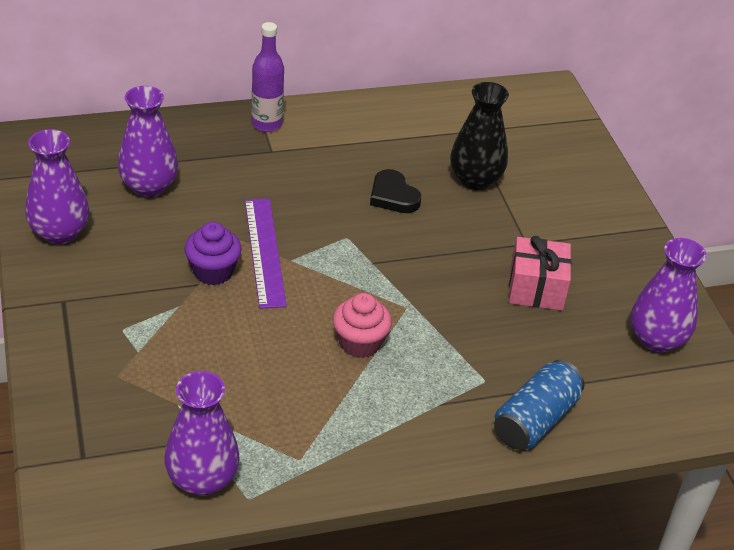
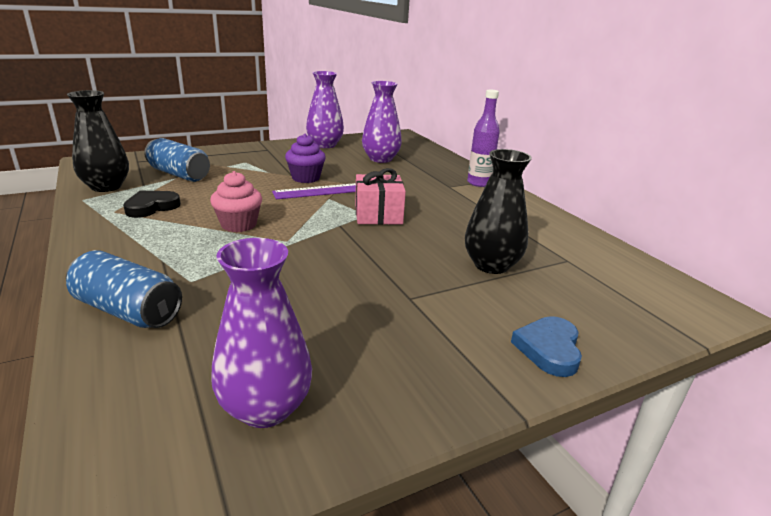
camera: 80 degrees right, 15 degrees down
purple vase [165,371,240,496] -> black vase [67,90,129,192]
black heart [370,169,421,213] -> black heart moved to [123,191,181,218]
pink gift [509,236,572,311] -> pink gift moved to [355,168,406,225]
none -> blue can [144,138,210,182]
none -> blue heart [511,316,582,377]

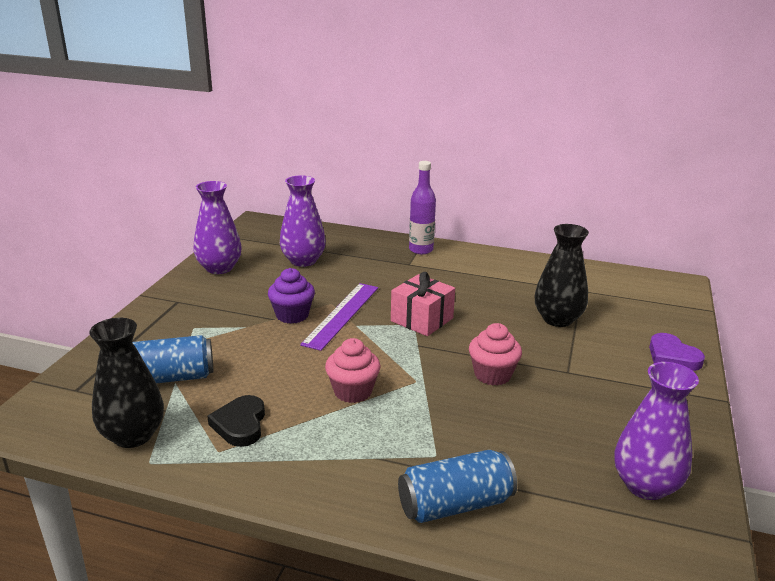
camera: 45 degrees left, 0 degrees up
blue heart [511,316,582,377] -> purple heart [649,333,705,371]
none -> pink cupcake [469,323,522,385]

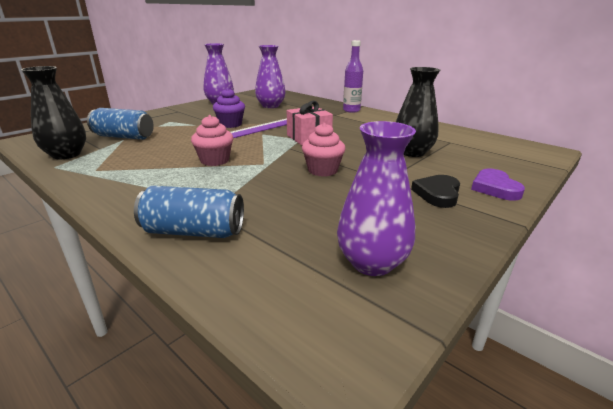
camera: 25 degrees right, 0 degrees up
black heart [207,395,265,447] -> black heart moved to [411,175,460,208]

